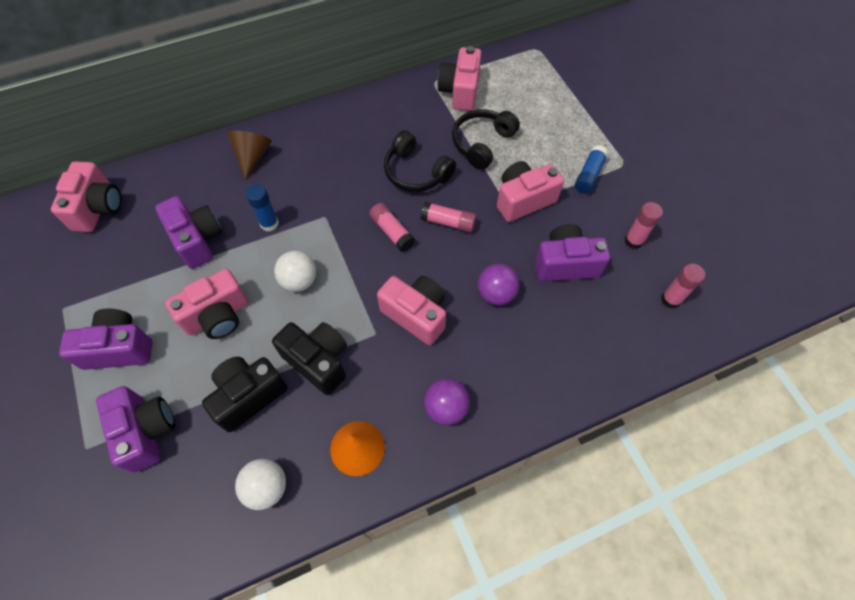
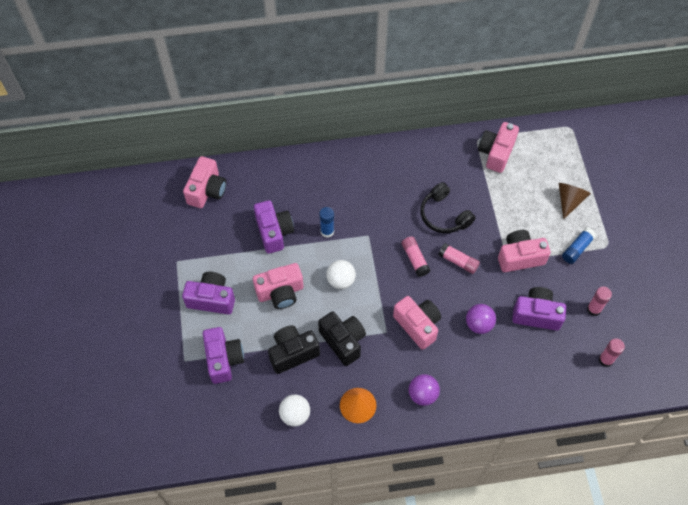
camera: 15 degrees right, 0 degrees up
brown cone [227,131,272,180] -> brown cone moved to [559,183,591,219]
black headphones [452,109,520,170] -> none

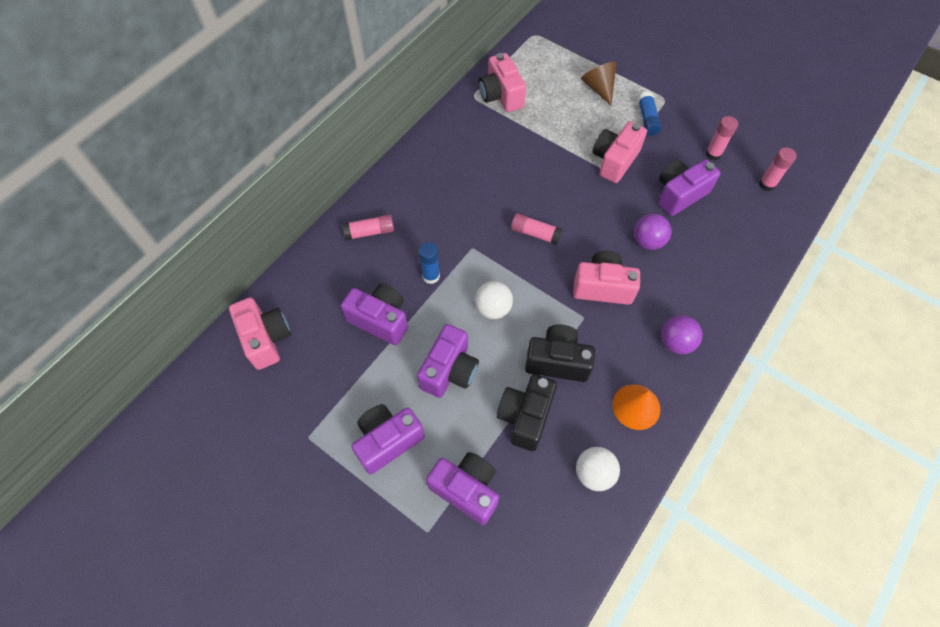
camera: 45 degrees left, 0 degrees up
pink camera [253,263,304,309] -> purple camera [417,324,479,398]
black headphones [420,182,476,233] -> none
pink glue stick [438,243,480,274] -> pink glue stick moved to [342,214,394,240]

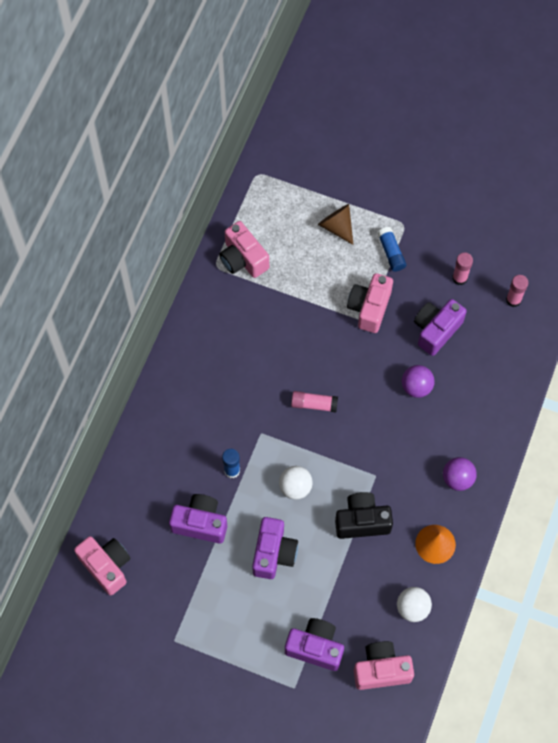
camera: 15 degrees left, 5 degrees up
pink glue stick [342,214,394,240] -> none
purple camera [351,404,425,474] -> none
black camera [497,374,557,451] -> none
pink camera [573,251,640,305] -> pink camera moved to [354,641,414,690]

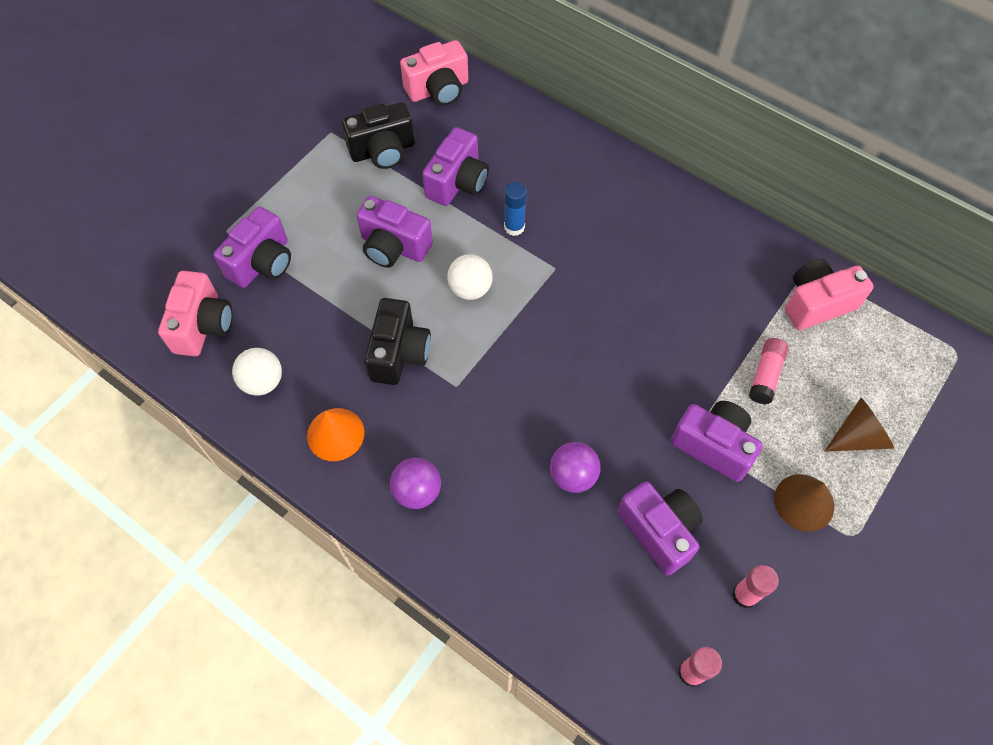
camera: 105 degrees right, 5 degrees down
pink glue stick [291,391,338,412] -> pink glue stick moved to [749,338,789,404]
pink camera [347,273,393,333] -> purple camera [671,401,763,482]
blue glue stick [377,227,406,272] -> brown cone [774,474,834,532]
none -> black camera [342,102,415,169]

